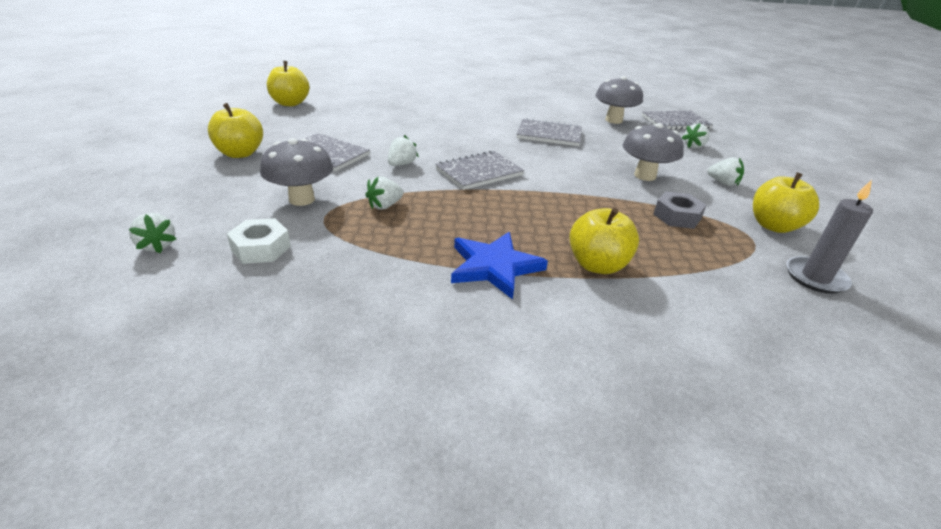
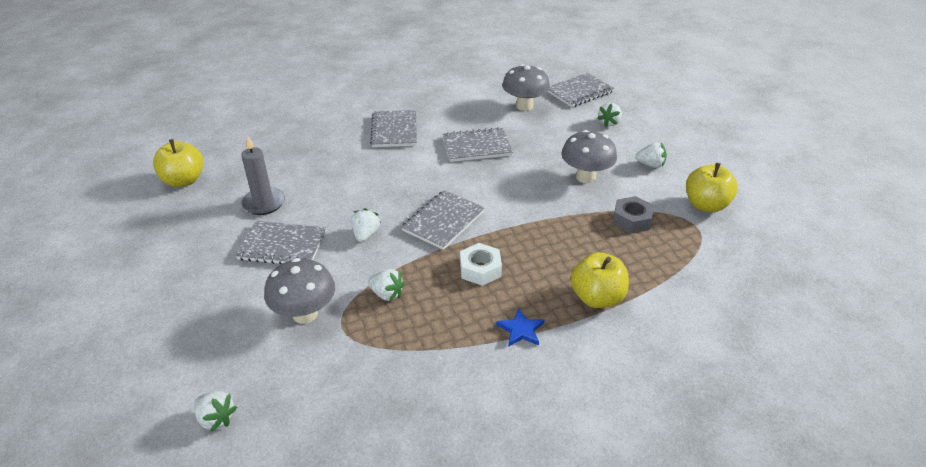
camera: 20 degrees left, 5 degrees up
yellow apple [208,103,263,158] -> none
white nut [227,218,291,264] -> white nut moved to [460,243,502,286]
white strawberry [365,176,404,210] -> white strawberry turned 90 degrees counterclockwise [368,269,405,302]
blue star [451,232,548,299] -> blue star [496,308,544,347], size x0.56
grey candle [786,180,873,294] -> grey candle moved to [241,136,285,215]
none -> grey notebook [370,110,417,147]

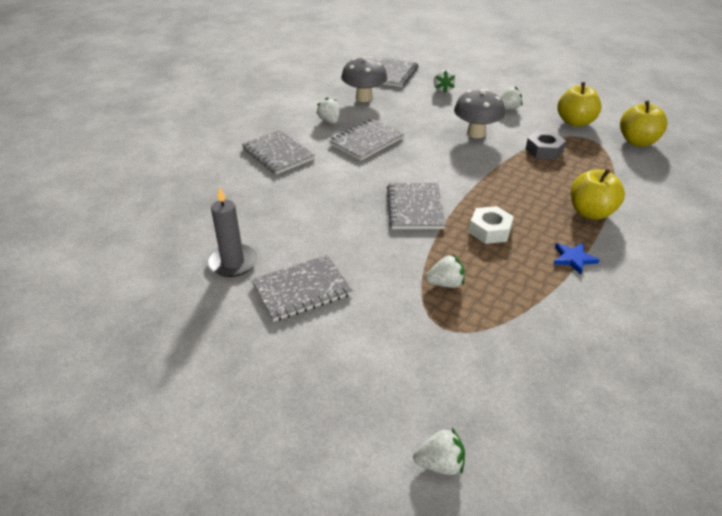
camera: 35 degrees left, 0 degrees up
yellow apple [153,139,204,187] -> yellow apple moved to [620,100,668,147]
grey mushroom [264,258,335,324] -> none
white strawberry [351,208,381,242] -> white strawberry moved to [316,97,340,124]

